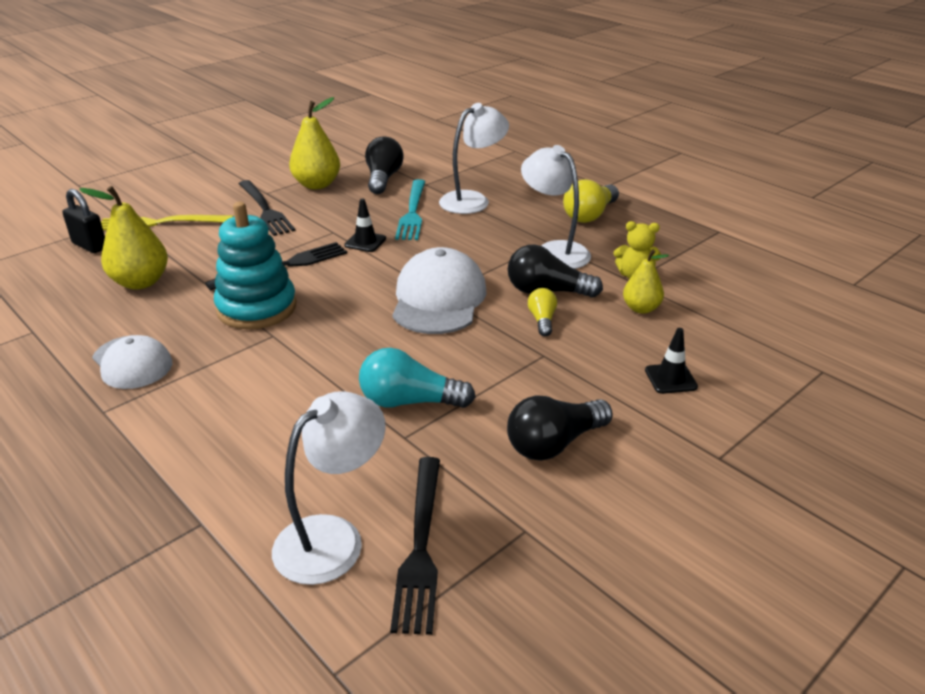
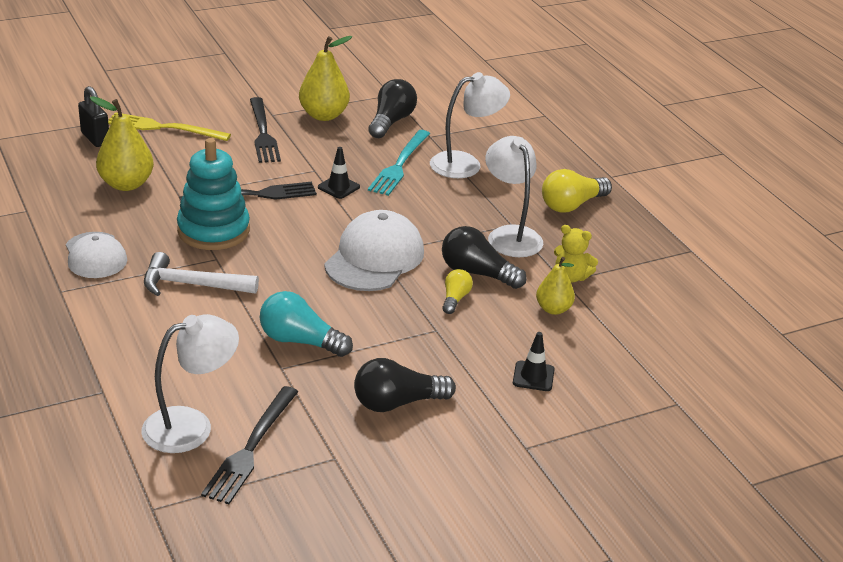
camera: 15 degrees right, 0 degrees up
none -> white hammer [144,252,259,296]

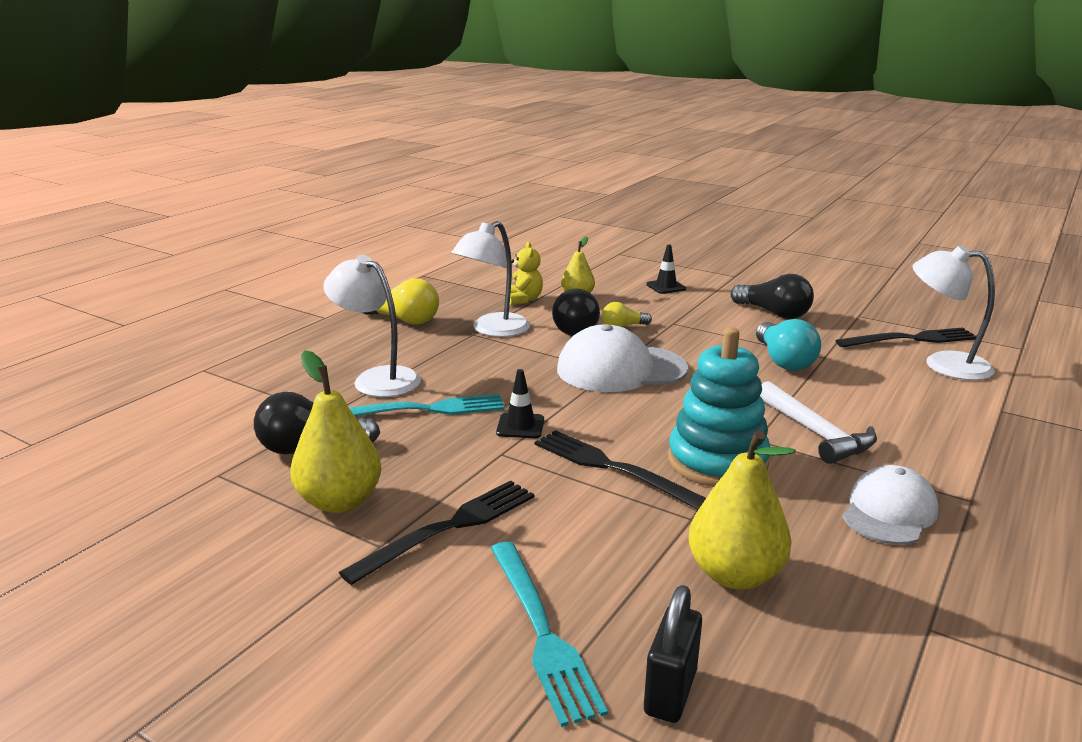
camera: 120 degrees left, 10 degrees down
yellow fork [108,112,231,141] -> turquoise fork [491,542,608,727]

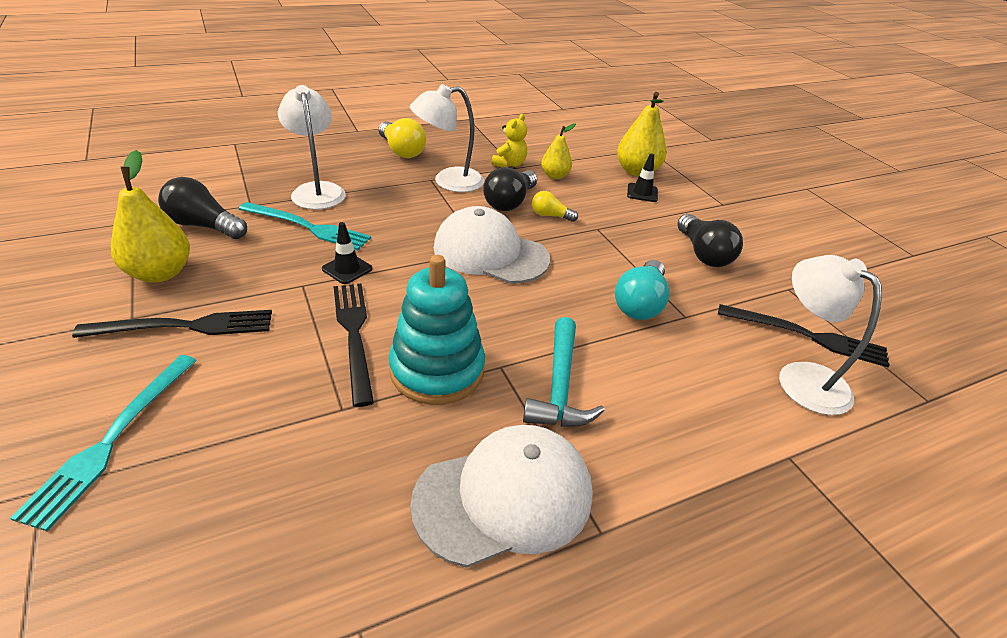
camera: 30 degrees right, 15 degrees up
black padlock [644,585,702,723] -> none
yellow pear [688,431,795,590] -> yellow pear moved to [617,92,666,177]
white hammer [760,381,877,464] -> turquoise hammer [523,317,605,427]
white cap [842,465,939,545] -> white cap [410,425,593,568], size x1.53

